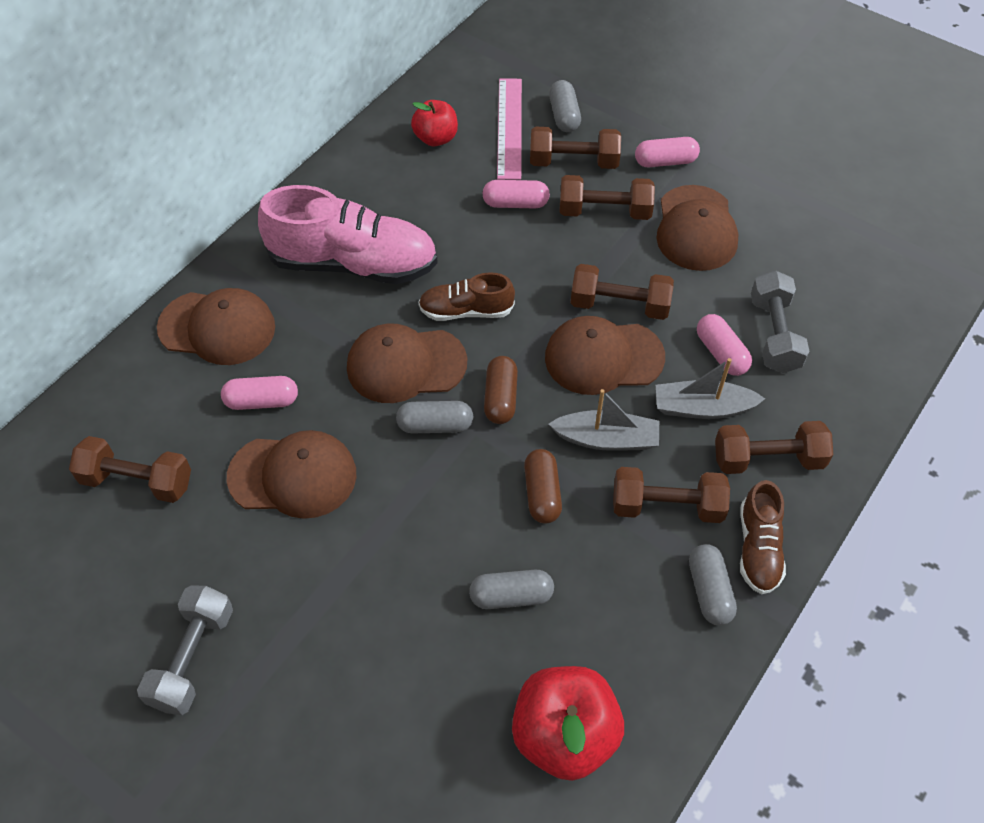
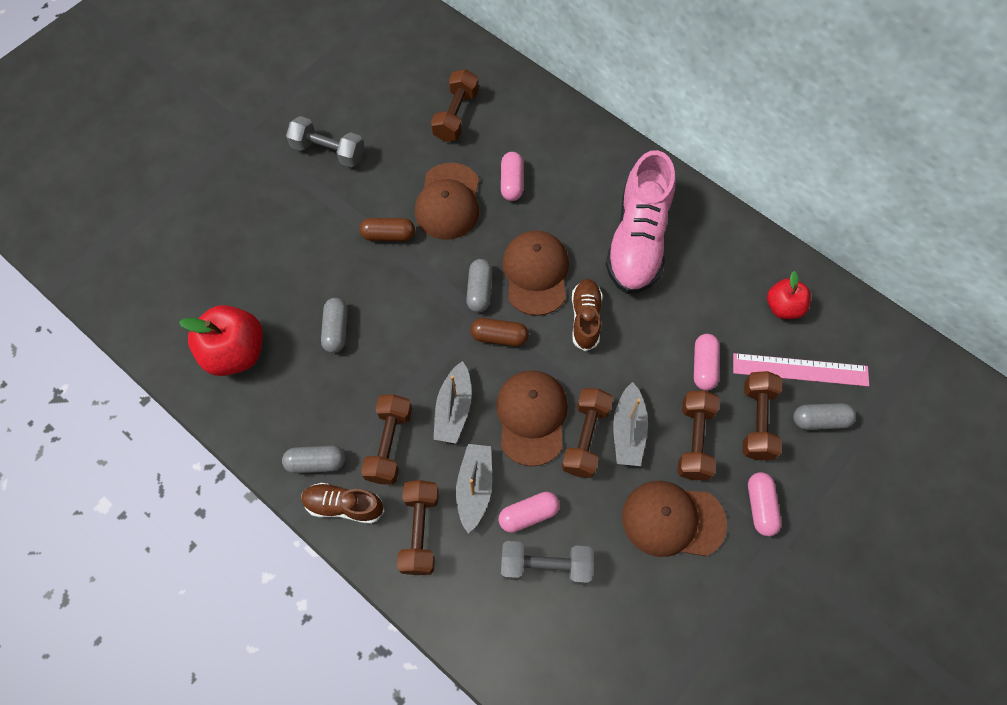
camera: 95 degrees right, 10 degrees up
brown cap [157,288,275,365] -> none
brown capsule [524,449,562,523] -> brown capsule moved to [359,218,415,241]
none -> grey boat [613,382,648,466]

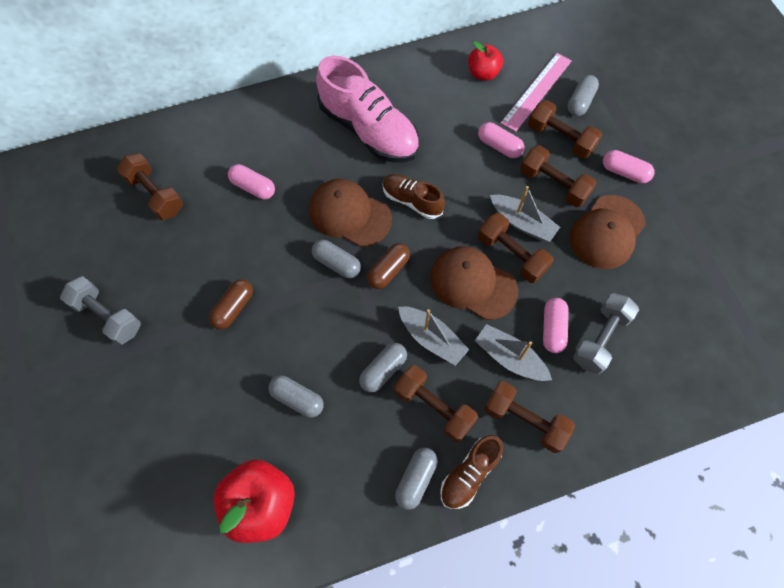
camera: 60 degrees left, 0 degrees up
grey dumbbell [286,116,365,167] -> grey dumbbell turned 75 degrees clockwise [60,276,141,345]
brown cap [415,163,479,239] -> none
none -> grey capsule [359,343,407,392]

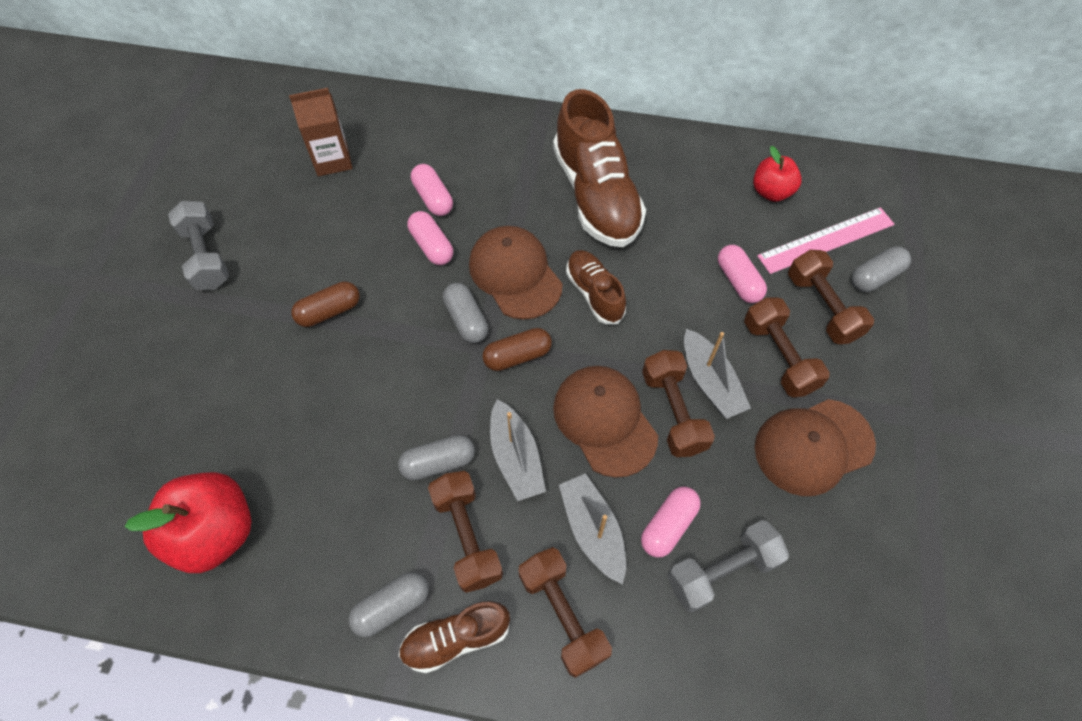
camera: 30 degrees right, 5 degrees down
brown dumbbell [117,153,183,220] -> brown carton [289,88,352,176]
grey capsule [268,375,324,418] -> none
pink shoe [316,56,419,163] -> brown shoe [553,89,646,247]
pink capsule [603,150,654,183] -> pink capsule moved to [407,211,453,265]

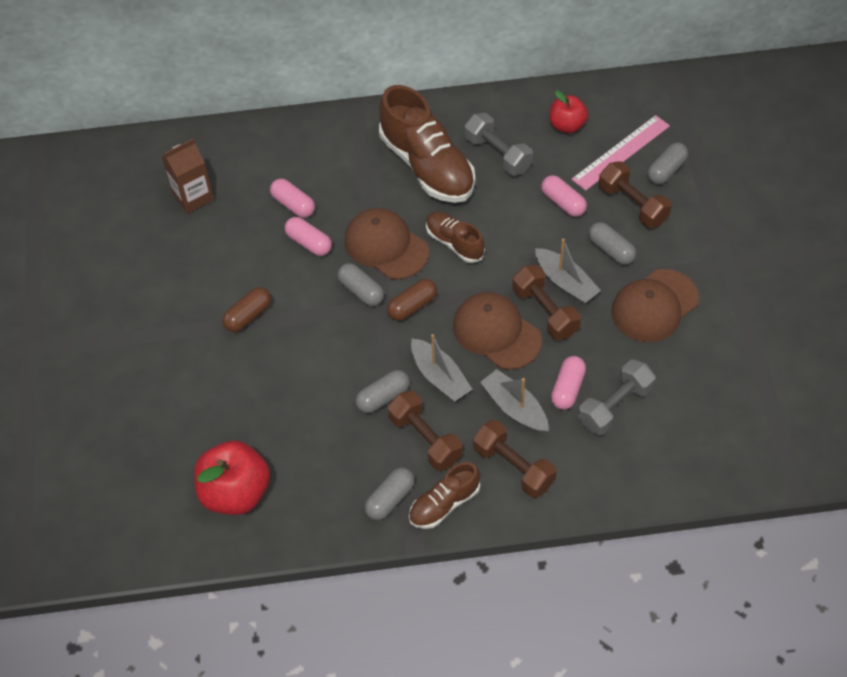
camera: 15 degrees left, 5 degrees down
grey dumbbell [168,201,229,290] -> grey dumbbell moved to [464,113,533,176]
brown dumbbell [744,297,830,398] -> grey capsule [588,222,636,265]

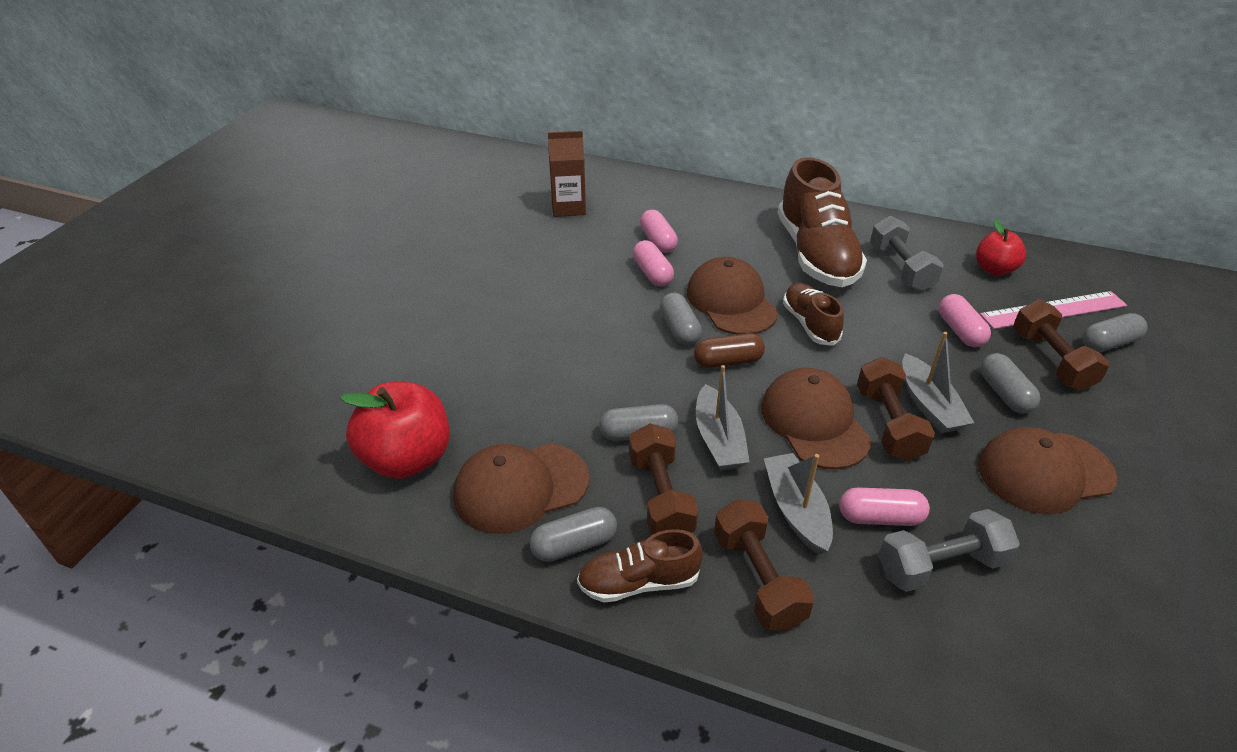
camera: 25 degrees right, 15 degrees down
brown capsule [222,287,271,332] -> none
pink capsule [551,356,586,410] -> pink capsule turned 45 degrees clockwise [839,487,930,526]
none -> brown cap [453,443,589,534]

